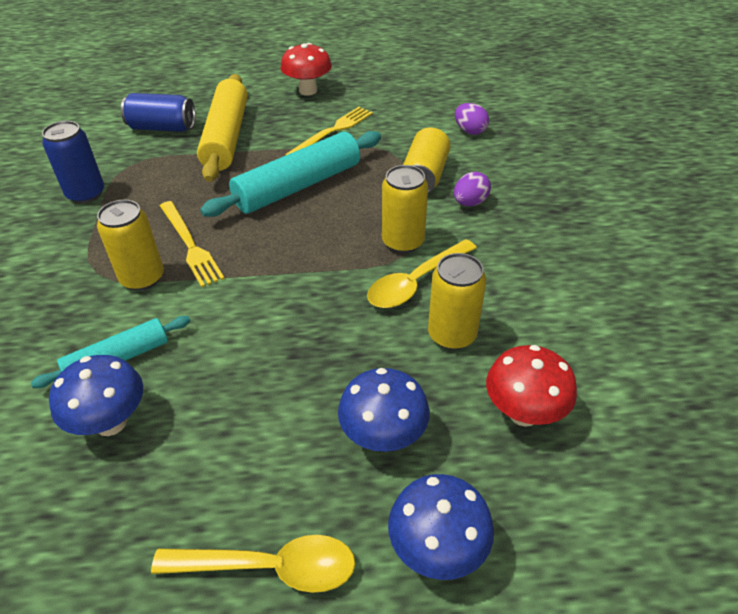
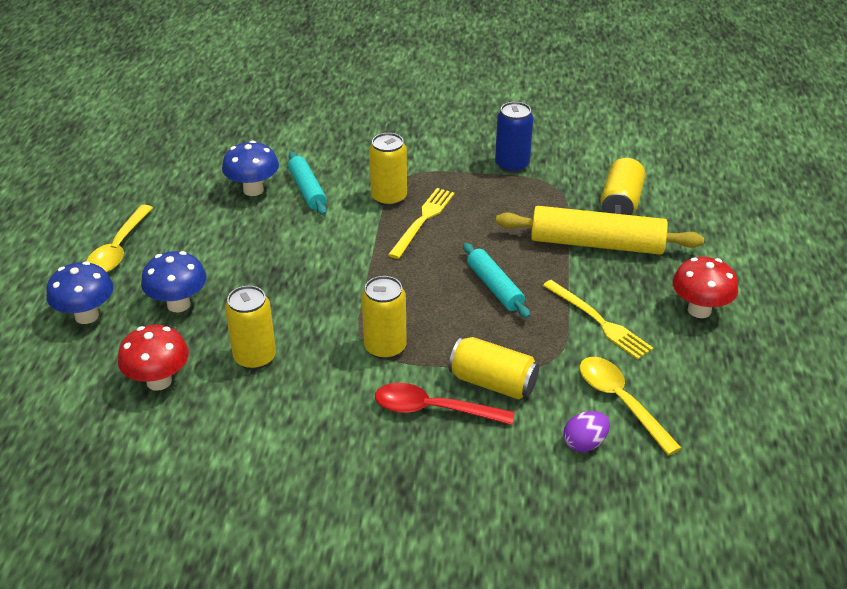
camera: 100 degrees right, 5 degrees down
blue can [121,93,195,132] -> yellow can [601,158,646,215]
yellow fork [160,201,225,287] -> yellow fork turned 135 degrees clockwise [388,188,455,259]
turquoise rolling pin [200,131,381,217] -> turquoise rolling pin [463,243,530,318], size x0.58
yellow spoon [367,239,477,308] -> yellow spoon moved to [580,357,681,456]
purple egg [454,172,491,206] -> red spoon [375,383,515,425]

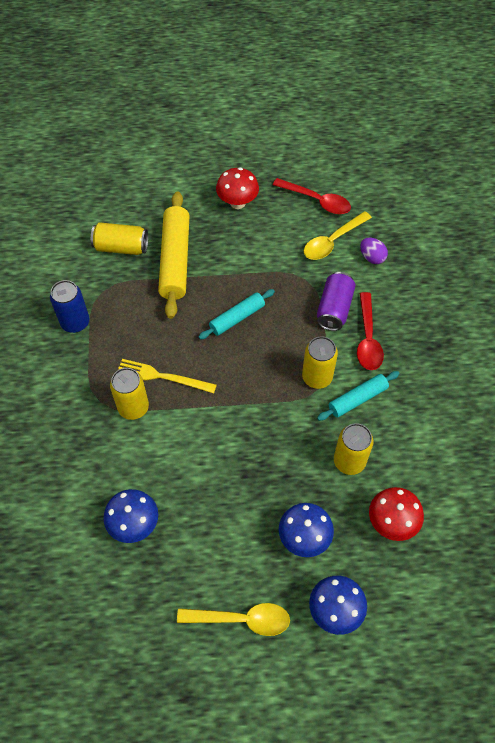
camera: 100 degrees left, 20 degrees up
turquoise rolling pin [288,152,327,215] -> turquoise rolling pin moved to [317,371,399,421]
yellow can [449,337,539,400] -> purple can [317,272,356,331]
yellow fork [543,280,653,360] -> none
none -> red spoon [273,178,351,214]

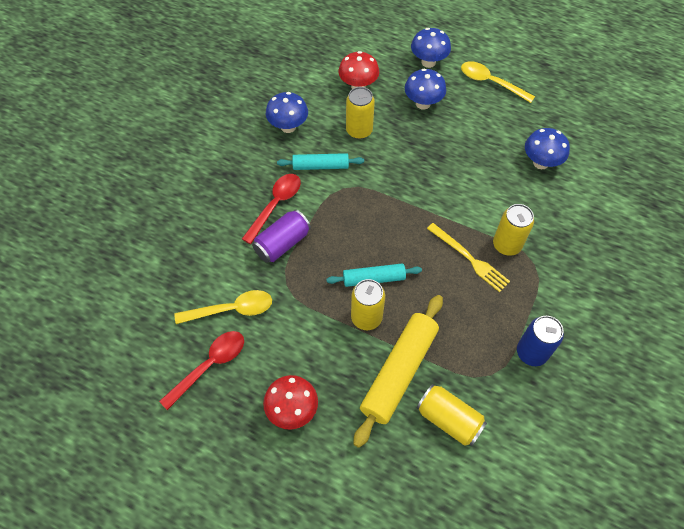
camera: 150 degrees left, 0 degrees up
red spoon [273,178,351,214] -> red spoon turned 75 degrees clockwise [159,331,244,410]
yellow can [302,337,338,389] -> yellow can moved to [351,279,385,330]
purple egg [360,238,388,264] -> none
none -> blue mushroom [266,92,308,133]

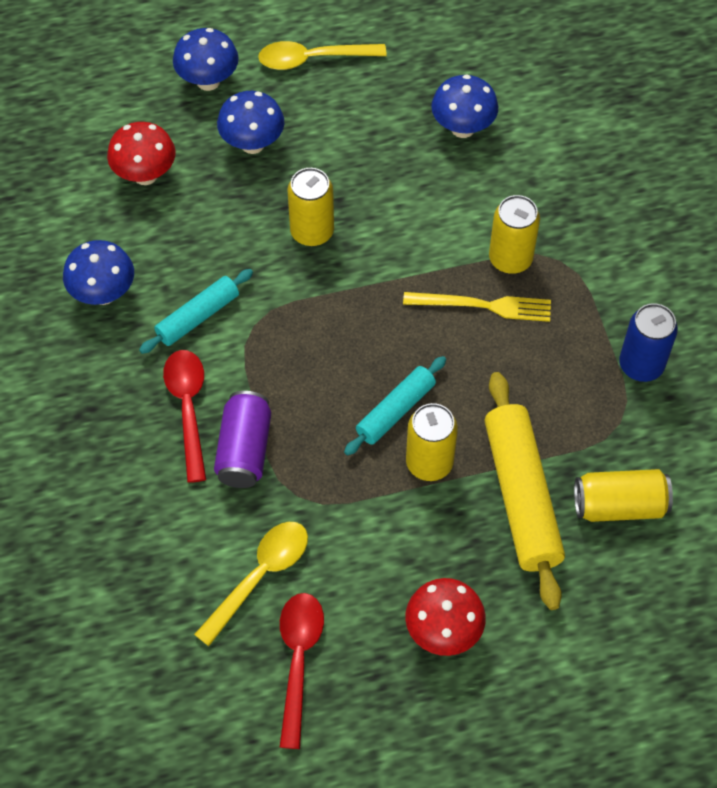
camera: 40 degrees left, 0 degrees up
yellow can [346,87,375,139] -> yellow can moved to [287,168,334,246]

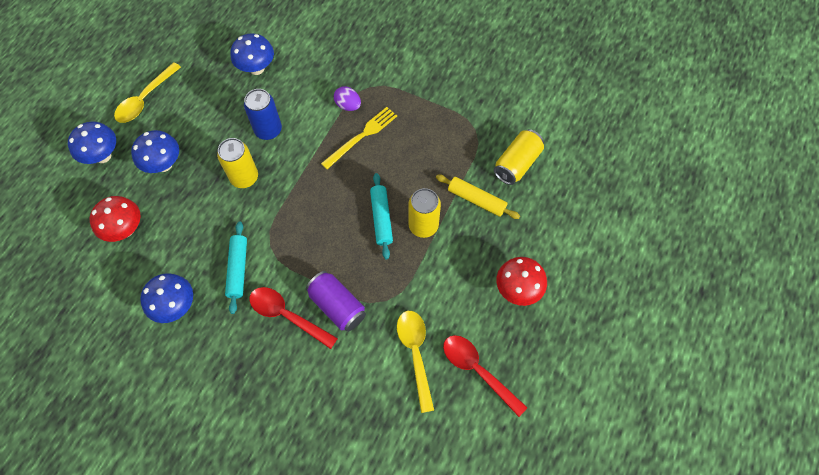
camera: 50 degrees left, 5 degrees up
yellow rolling pin [485,372,565,610] -> yellow rolling pin [436,175,520,219], size x0.58
yellow can [489,195,540,274] -> purple egg [334,86,361,111]
blue can [619,303,678,382] -> blue can moved to [244,89,282,140]

